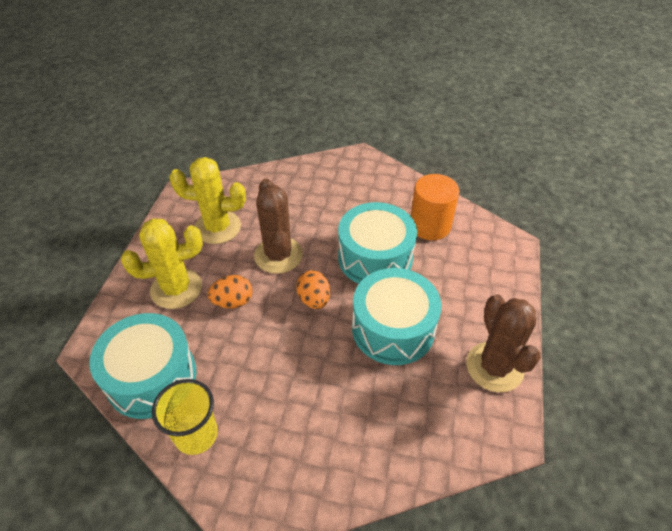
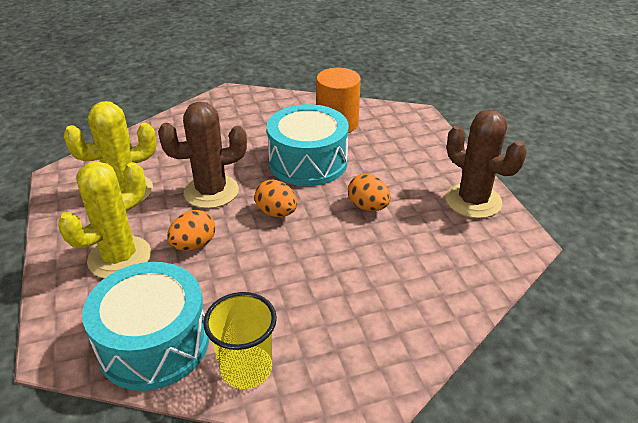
camera: 30 degrees left, 10 degrees down
brown cactus [254,179,303,274] -> brown cactus turned 60 degrees counterclockwise [158,101,247,208]
turquoise drum [352,268,442,365] -> orange egg [348,174,391,211]

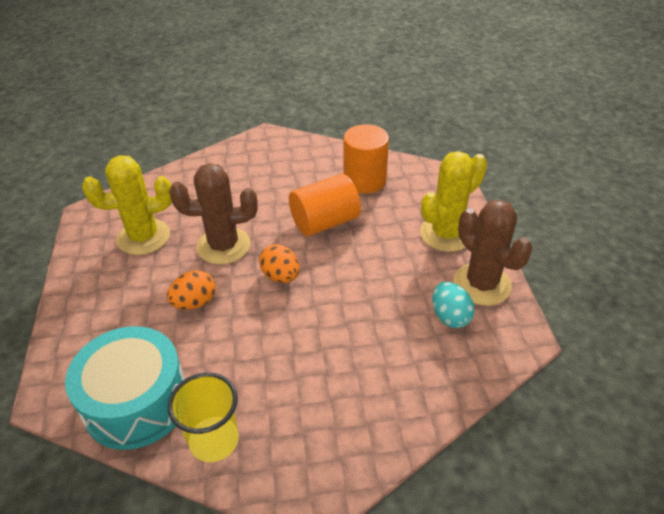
camera: 10 degrees right, 5 degrees up
yellow cactus [58,161,151,278] -> yellow cactus moved to [420,151,487,252]
turquoise drum [267,104,349,186] -> orange cylinder [289,174,361,236]
orange egg [348,174,391,211] -> none
none -> turquoise egg [432,282,475,328]

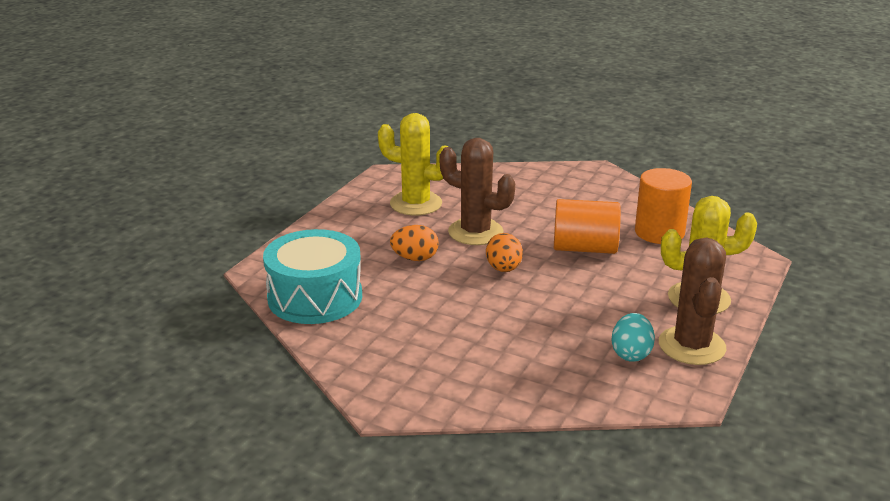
camera: 35 degrees right, 15 degrees down
yellow cup [168,372,239,462] -> none

